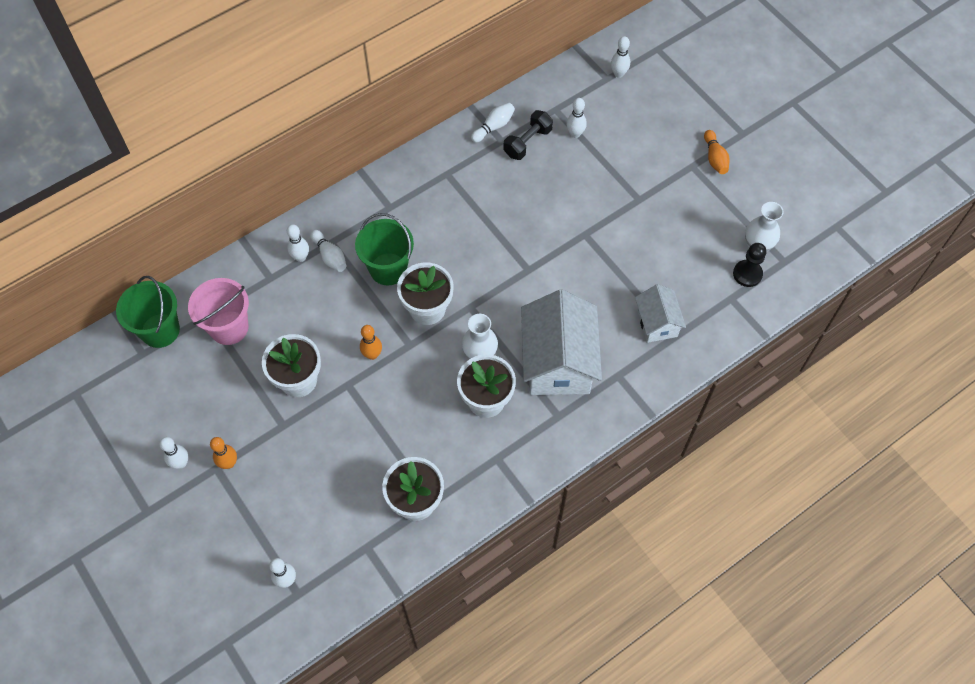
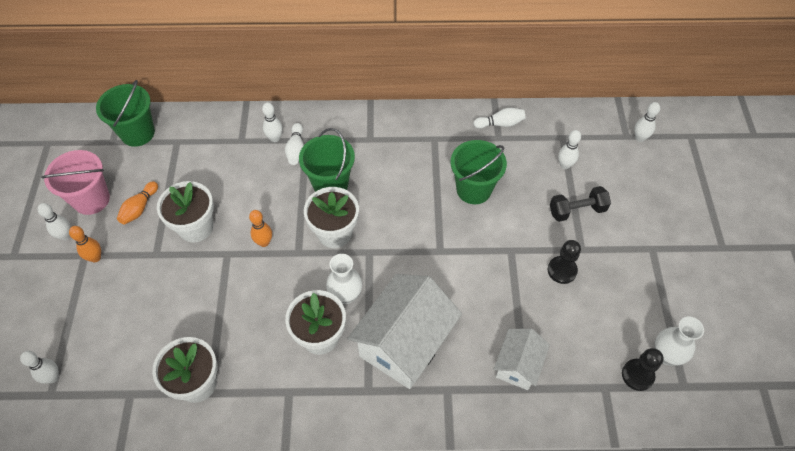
camera: 35 degrees right, 5 degrees down
pink bucket [188,278,249,345] -> pink bucket moved to [41,150,110,215]
black dumbbell [503,110,553,160] -> black dumbbell moved to [550,186,611,222]
orange bowling pin [704,130,730,174] -> orange bowling pin moved to [117,181,158,225]
none -> green bucket [450,140,507,204]
none -> black pawn [547,240,581,284]

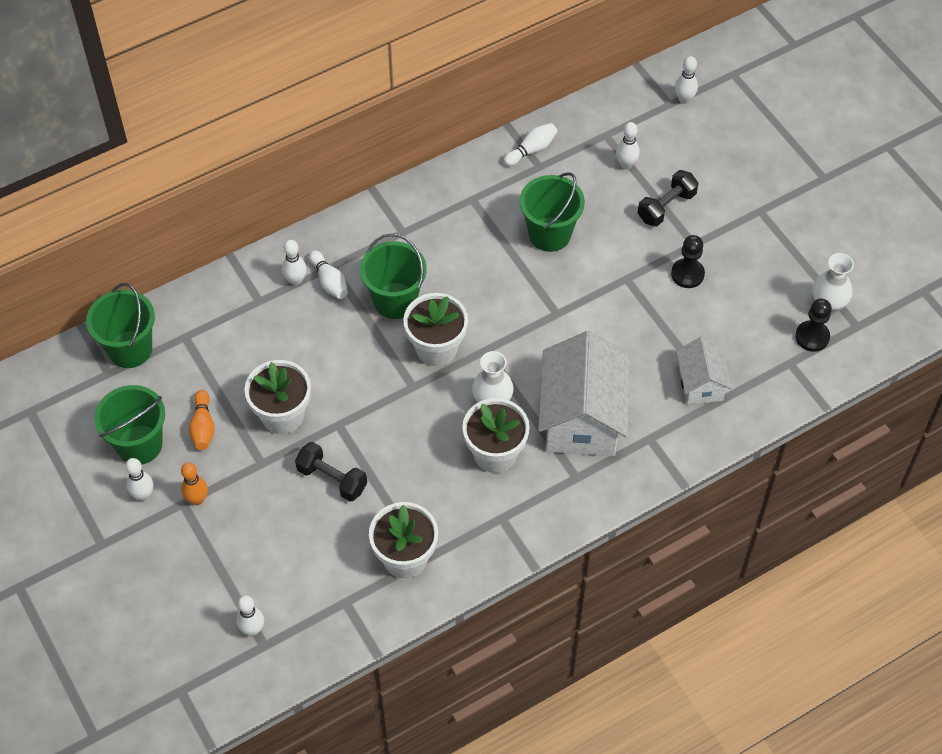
camera: 30 degrees left, 0 degrees up
pink bucket [41,150,110,215] -> green bucket [94,385,165,465]
orange bowling pin [249,210,272,247] -> none
none -> black dumbbell [295,442,367,502]

